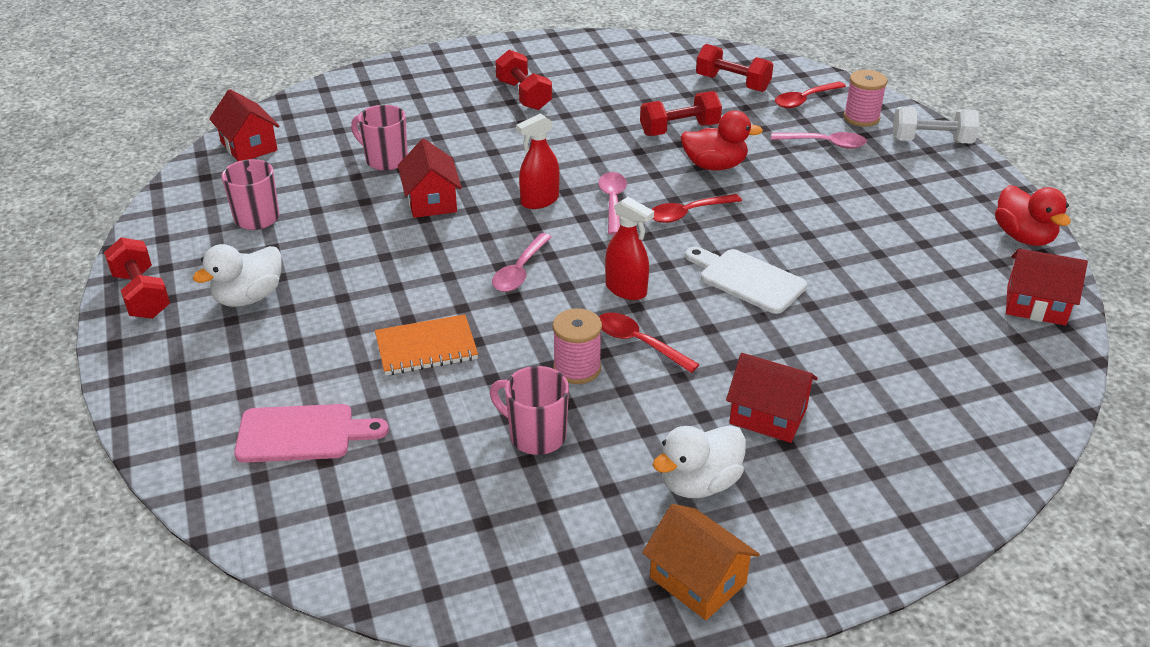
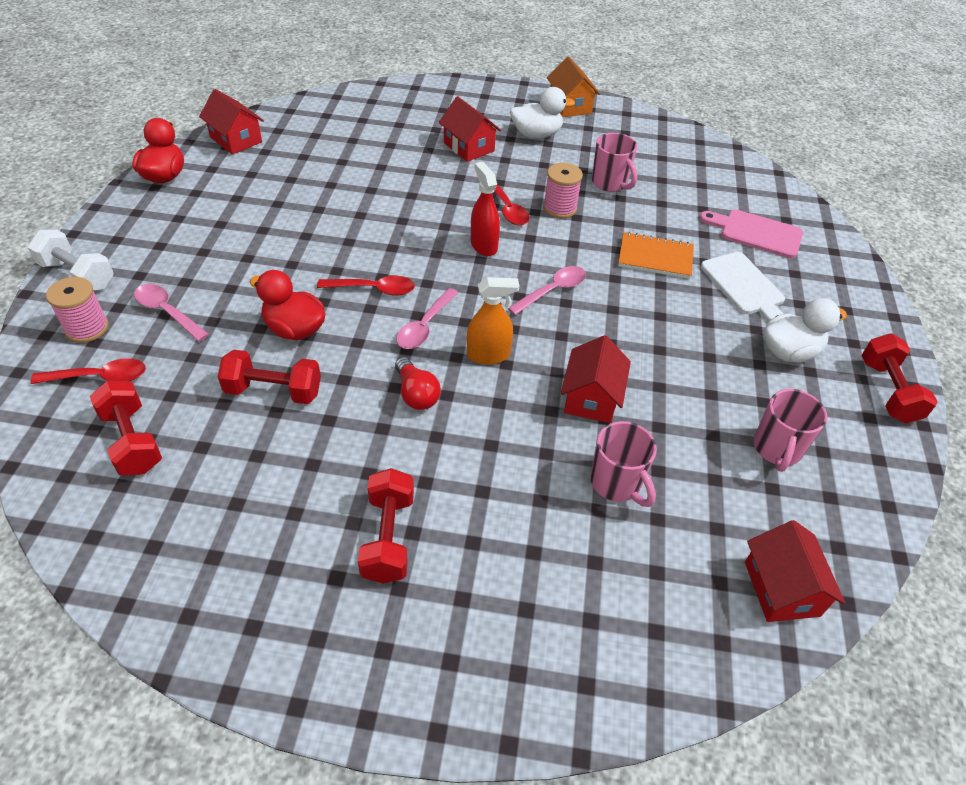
camera: 155 degrees left, 10 degrees up
red spray bottle [516,113,560,209] -> orange spray bottle [467,277,519,365]
white cutting board [685,247,807,314] -> white cutting board moved to [701,252,785,322]
none -> red light bulb [395,357,441,410]

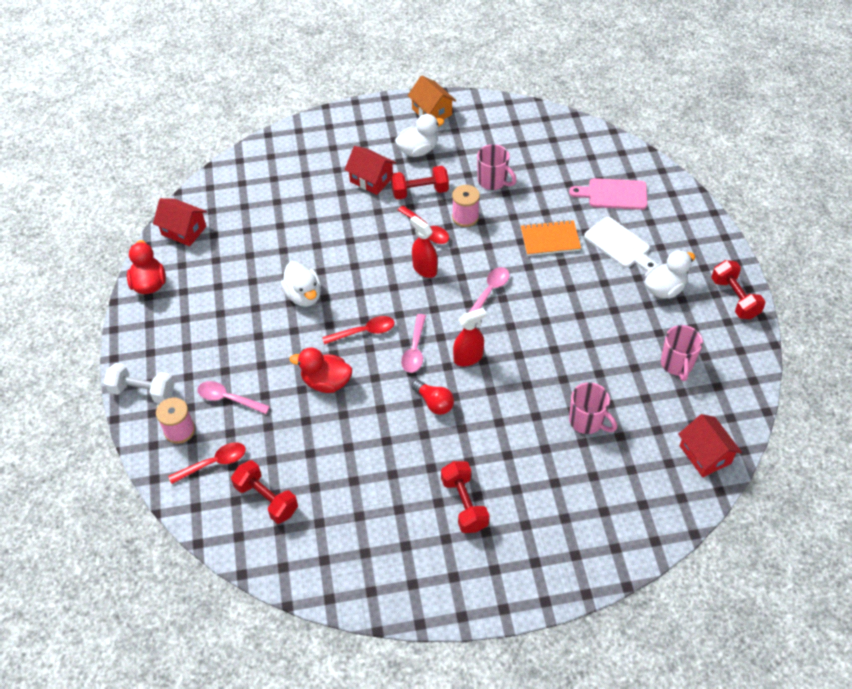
camera: 15 degrees left, 5 degrees up
red dumbbell [218,350,321,404] -> red dumbbell moved to [391,166,449,200]
orange spray bottle [467,277,519,365] -> red spray bottle [453,308,487,366]
red house [561,335,631,423] -> none
none -> white duck [281,261,321,307]

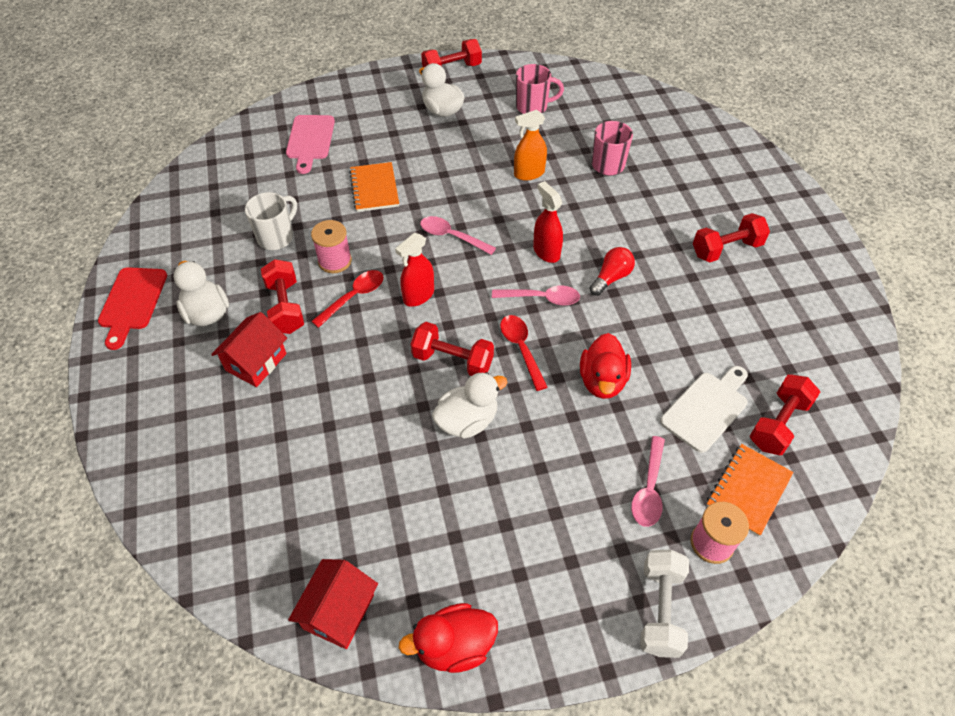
camera: 95 degrees left, 0 degrees up
red spoon [168,442,246,484] -> orange notebook [706,444,794,537]
orange house [408,75,456,120] -> red cutting board [98,267,167,350]
pink mug [477,144,516,190] -> white mug [245,192,297,250]
white cutting board [584,217,657,271] -> white cutting board moved to [660,366,748,453]
red house [678,414,742,477] -> none
none -> red dumbbell [411,322,494,376]
none -> orange spray bottle [514,110,547,181]

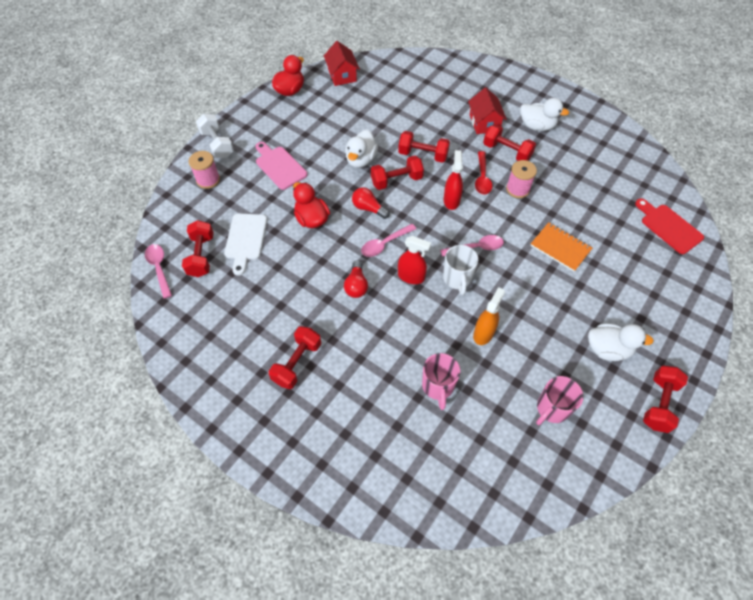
camera: 140 degrees right, 5 degrees up
red cutting board [98,267,167,350] -> red cutting board moved to [635,199,704,254]
white mug [245,192,297,250] -> white mug moved to [443,245,478,295]
pink cutting board [286,115,335,174] -> pink cutting board moved to [256,142,308,190]
red spoon [500,315,547,391] -> red light bulb [352,187,390,219]
pink spoon [631,436,665,527] -> pink spoon moved to [145,244,172,299]
orange notebook [706,444,794,537] -> none
none -> red dumbbell [398,131,450,163]

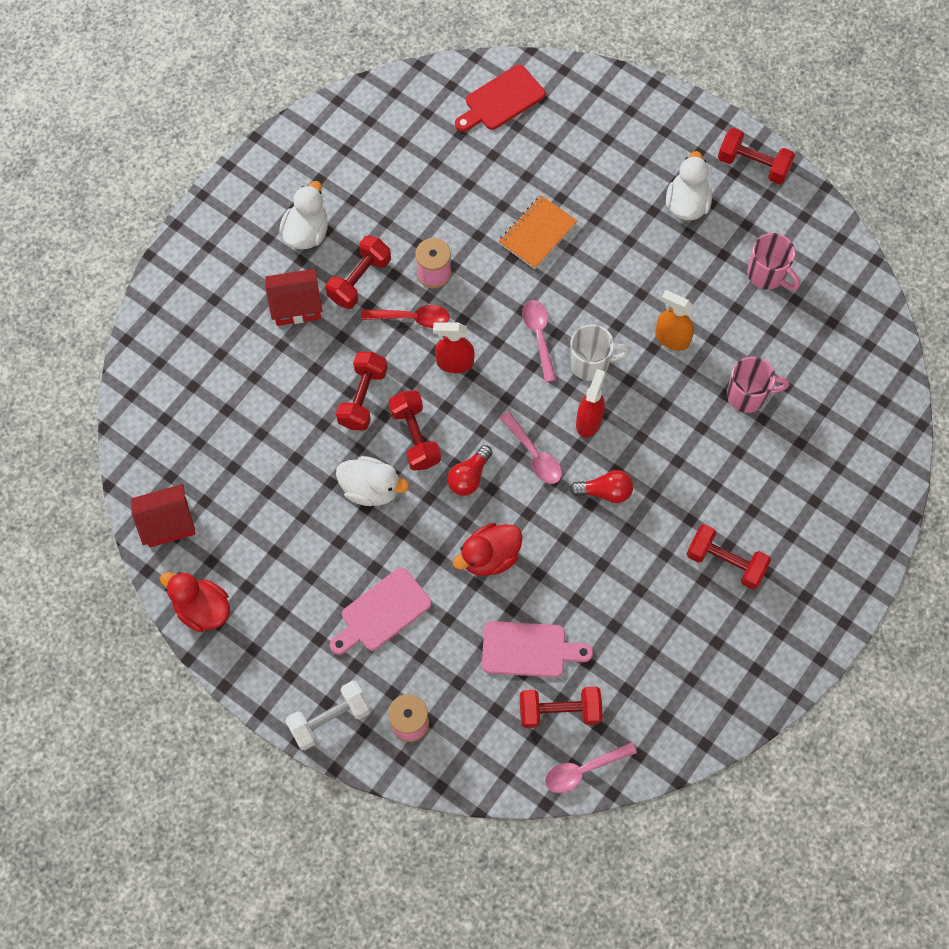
camera: 90 degrees left, 10 degrees up
white cutting board [224,213,267,276] -> pink cutting board [482,621,593,677]

